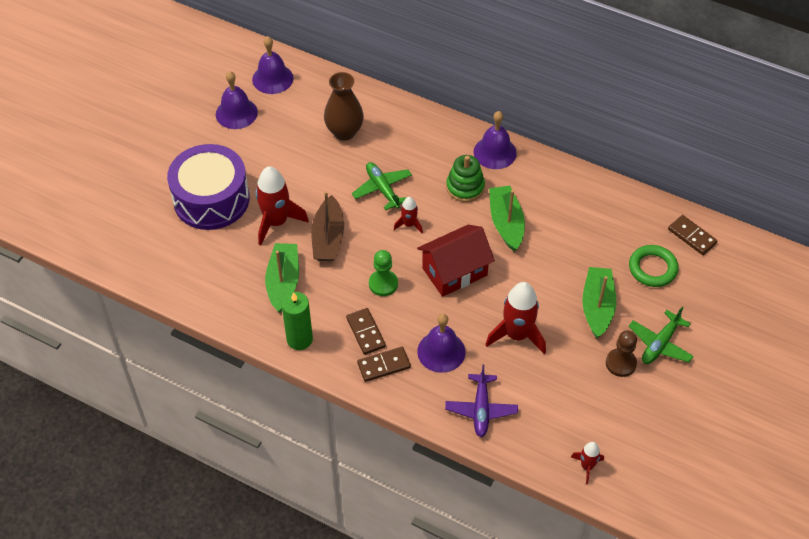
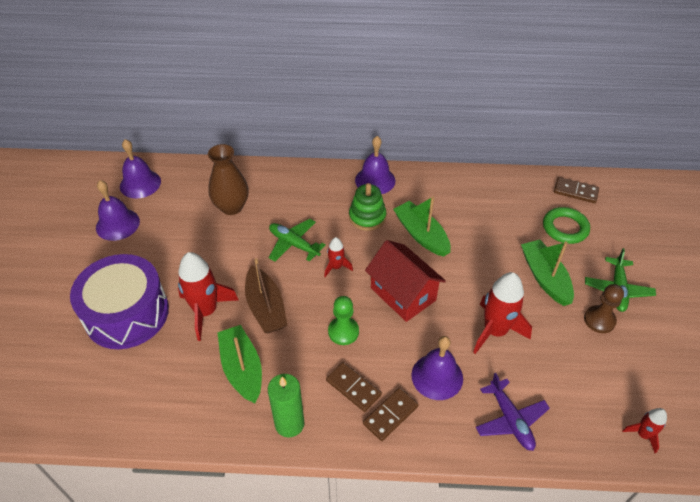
camera: 25 degrees left, 5 degrees down
red house [417,225,495,297] -> red house turned 75 degrees counterclockwise [365,240,446,322]

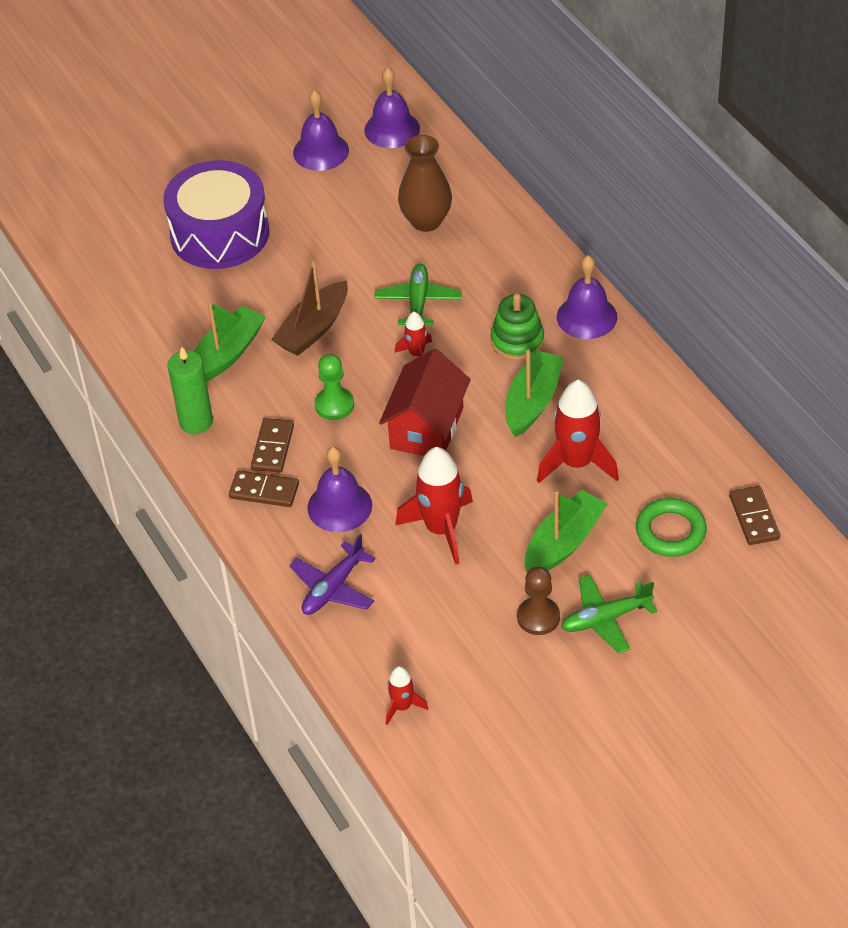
camera: 60 degrees right, 0 degrees up
red rocket [178,252,238,341] -> red rocket moved to [537,380,619,483]

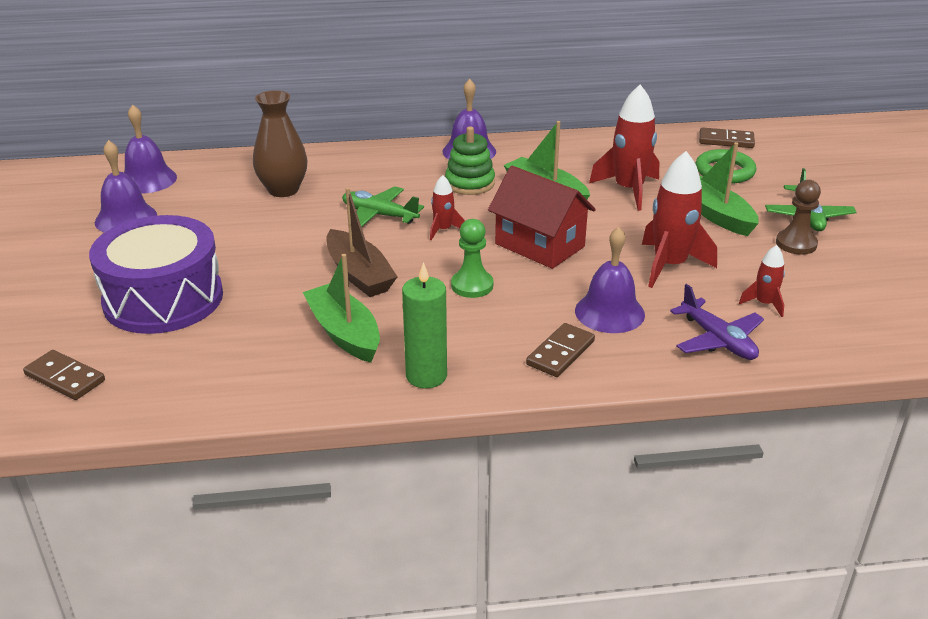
camera: 70 degrees left, 15 degrees down
brown domino [251,418,294,473] -> brown domino moved to [23,350,105,400]
red rocket [386,666,428,725] -> red rocket moved to [739,245,785,317]

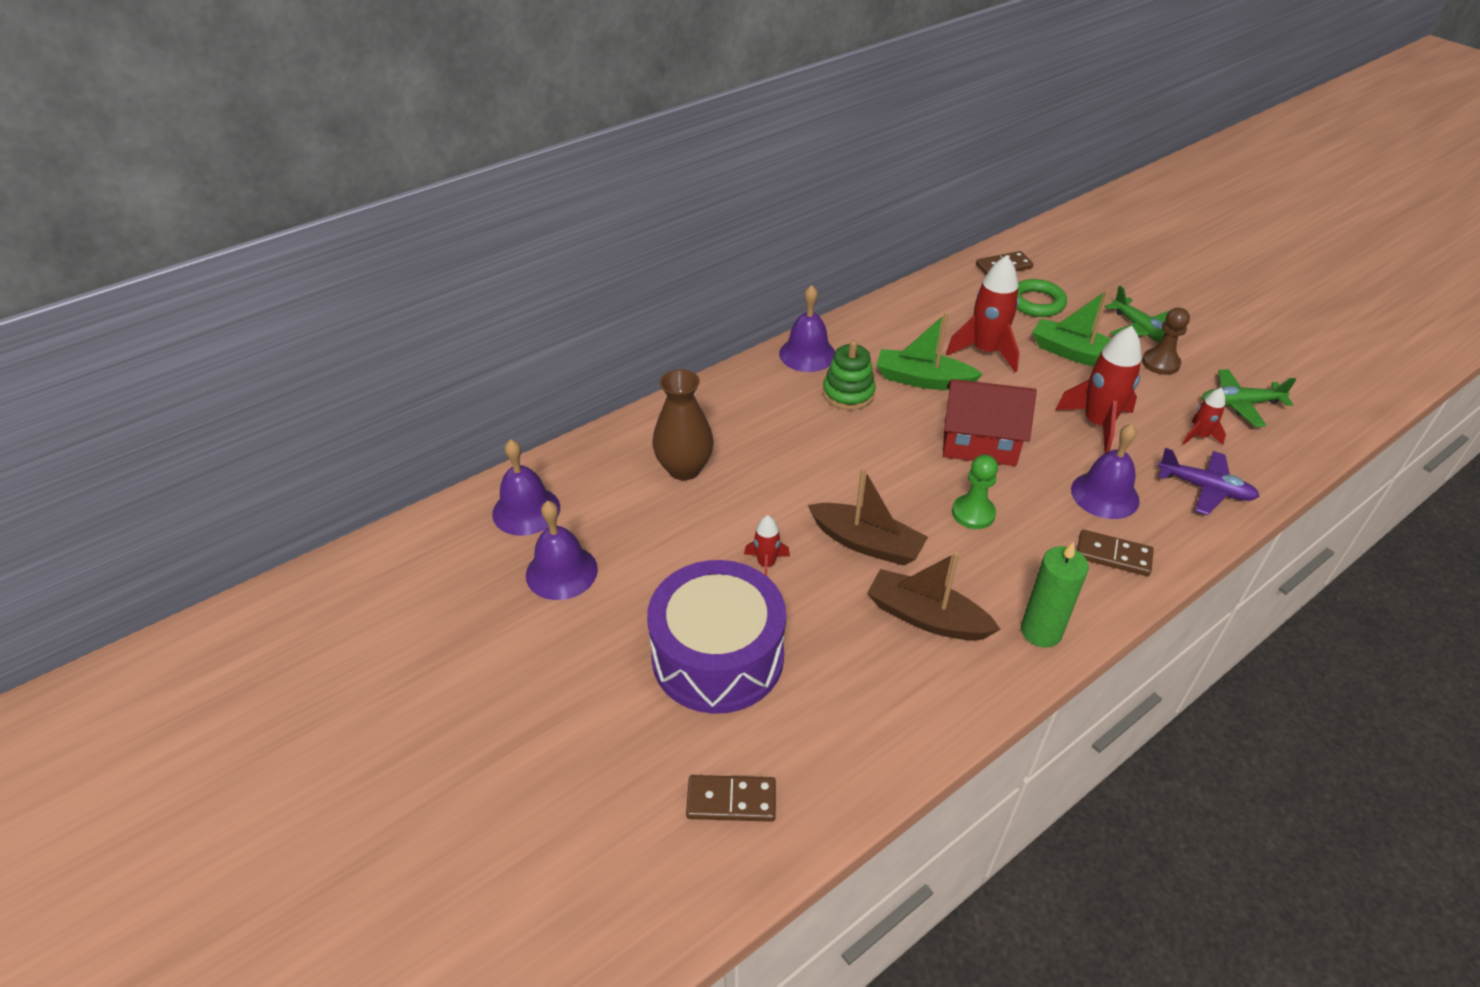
camera: 30 degrees left, 10 degrees up
green boat [303,254,380,363] -> brown boat [867,552,1001,640]
green plane [342,186,424,227] -> green plane moved to [1202,369,1296,427]
red rocket [430,175,465,240] -> red rocket moved to [744,515,790,576]
brown domino [526,323,595,377] -> brown domino turned 75 degrees counterclockwise [1077,530,1154,576]

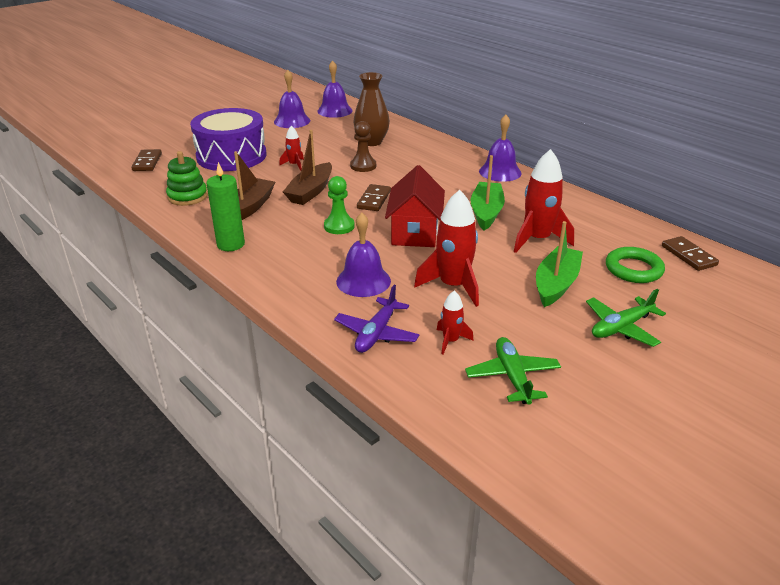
camera: 85 degrees right, 10 degrees down
green stacking toy [823,340,876,410] -> green stacking toy moved to [166,151,208,206]
brown domino [1077,530,1154,576] -> brown domino moved to [357,184,391,211]
brown pawn [1142,307,1190,375] -> brown pawn moved to [350,121,376,172]

